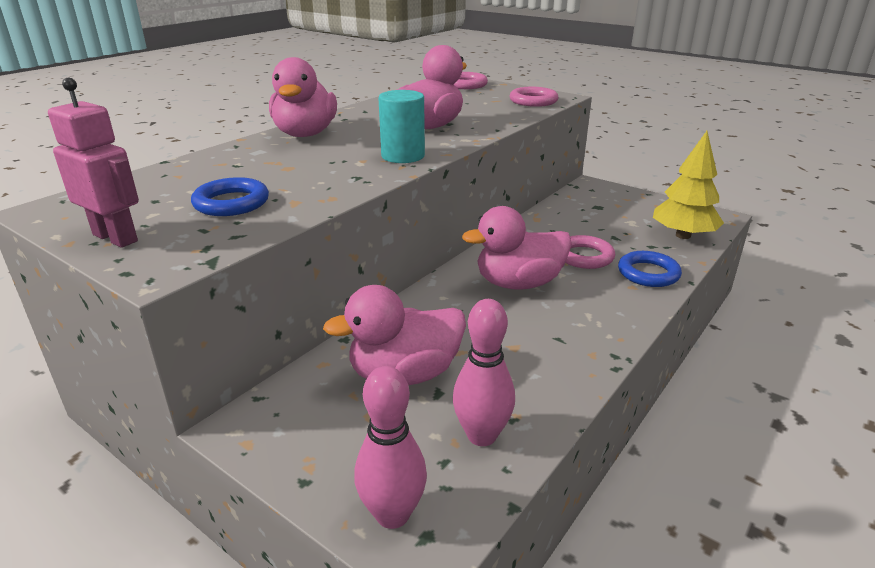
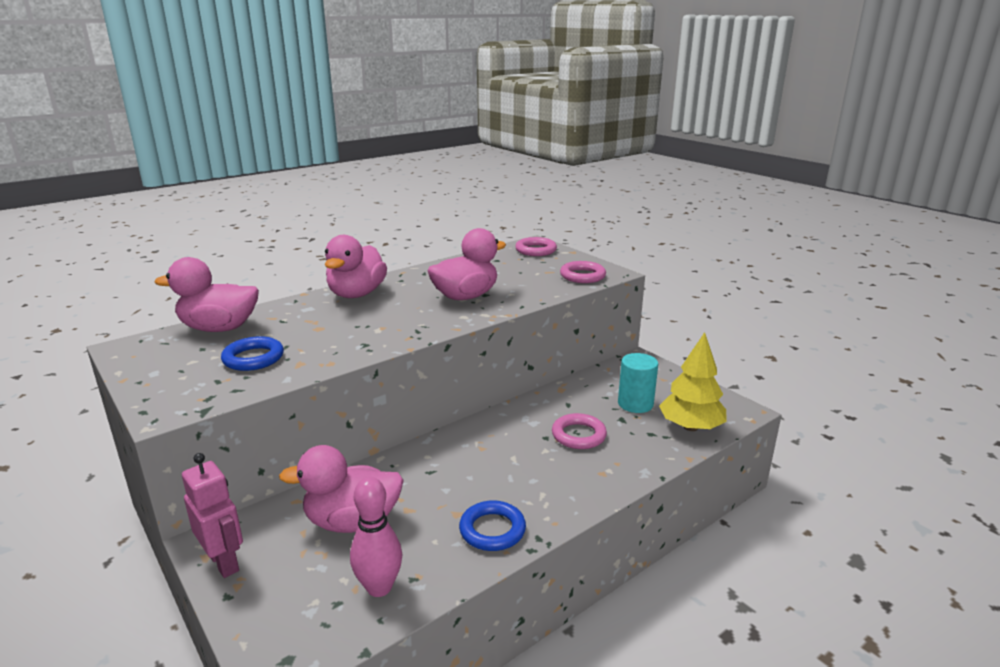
camera: 15 degrees right, 5 degrees down
pink robot [48,78,139,248] -> pink robot moved to [182,453,243,578]
pink bowling pin [354,366,427,529] -> none
turquoise cylinder [378,90,425,163] -> turquoise cylinder moved to [618,353,658,413]
pink duck [462,206,572,290] -> pink duck moved to [154,257,259,332]
blue ring [618,251,682,287] -> blue ring moved to [459,500,526,551]

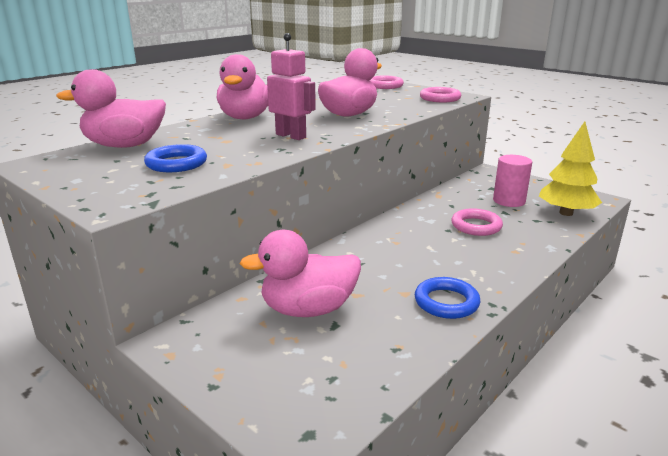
camera: 10 degrees left, 0 degrees up
pink robot [182,453,243,578] -> pink robot moved to [267,33,316,140]
pink bowling pin [350,477,402,597] -> none
turquoise cylinder [618,353,658,413] -> pink cylinder [493,155,532,207]

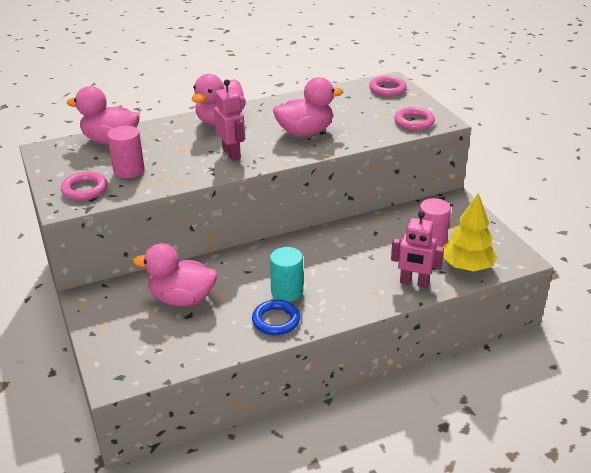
camera: 25 degrees right, 10 degrees up
blue ring [144,144,207,172] -> pink cylinder [107,126,144,178]
pink ring [451,208,503,236] -> pink ring moved to [61,172,108,201]
none -> turquoise cylinder [270,247,303,302]
none -> pink robot [391,211,444,288]

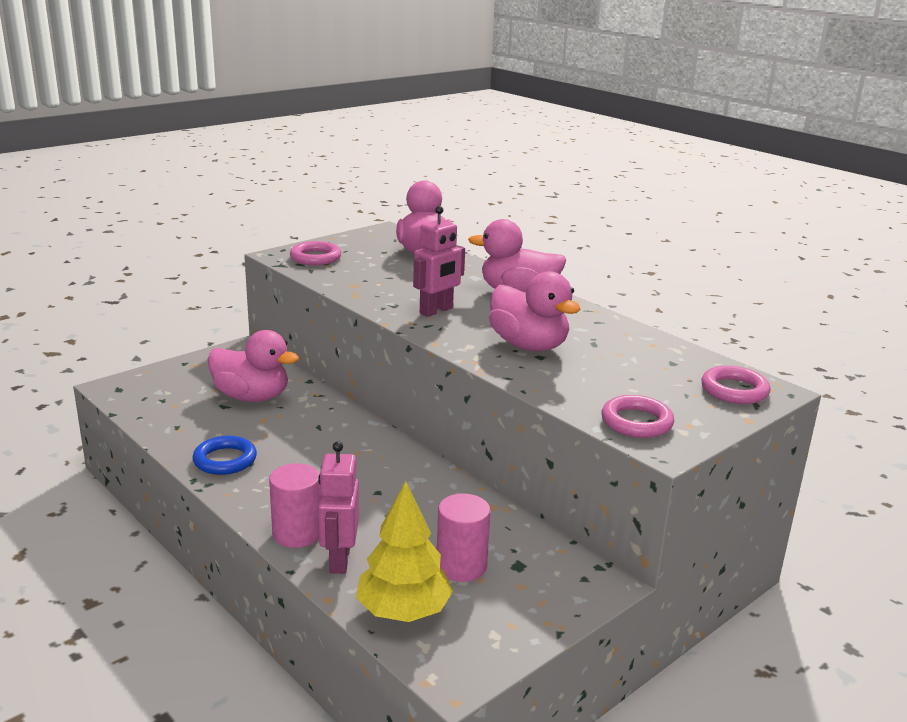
camera: 70 degrees right, 10 degrees down
pink cylinder [107,126,144,178] -> pink cylinder moved to [269,463,321,548]
pink duck [133,243,217,306] -> pink duck turned 120 degrees clockwise [207,330,299,402]
turquoise cylinder [270,247,303,302] -> none

